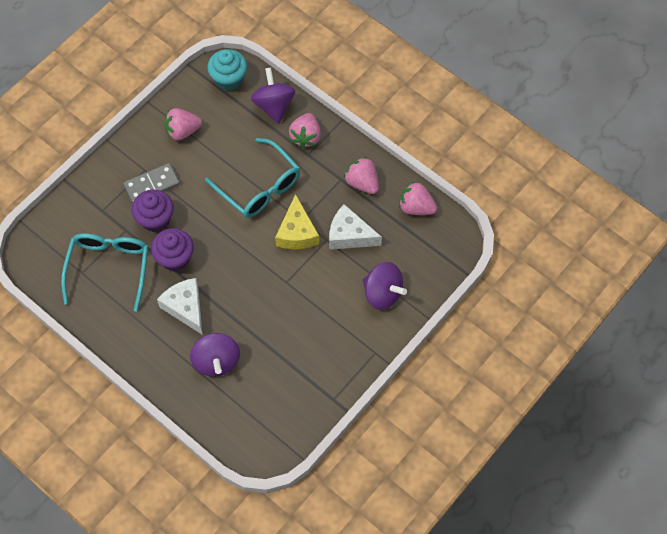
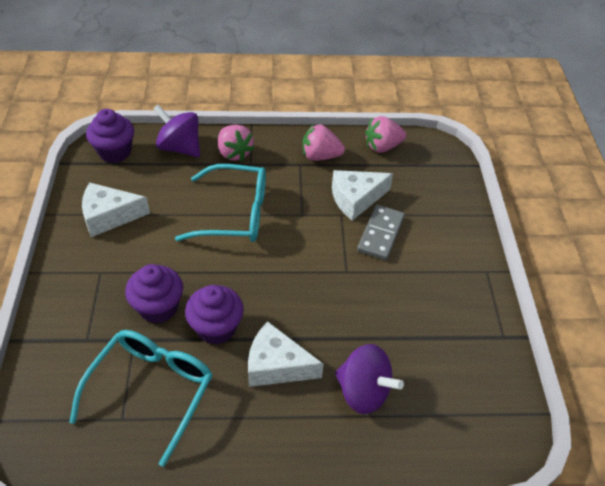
camera: 45 degrees left, 15 degrees down
turquoise glasses [61,233,148,312] -> turquoise glasses turned 60 degrees clockwise [69,330,213,467]
grey domino [123,163,180,203] -> grey domino moved to [357,205,405,260]
pink strawberry [164,108,202,141] -> white cheese [82,182,150,237]
turquoise cupcake [207,49,247,91] -> purple cupcake [86,109,134,163]
yellow cheese [275,194,319,249] -> none
purple spinning top [363,262,407,310] -> none

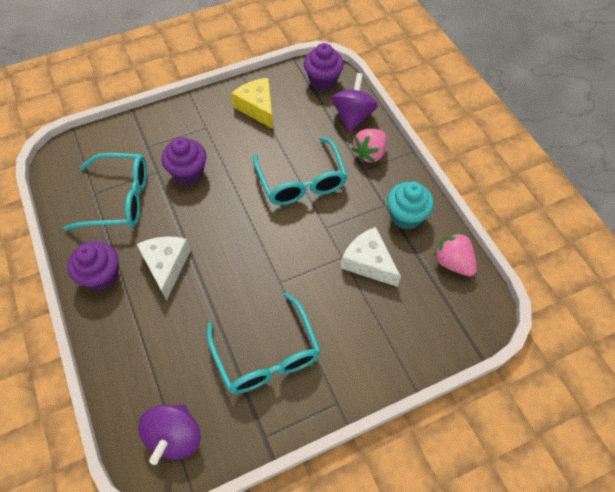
camera: 70 degrees right, 10 degrees up
white cheese [82,182,150,237] -> yellow cheese [231,78,273,129]
purple cupcake [185,285,244,345] -> purple cupcake moved to [67,241,119,291]
pink strawberry [303,124,345,161] -> turquoise cupcake [387,181,434,230]
purple spinning top [335,344,404,414] -> purple spinning top moved to [138,404,201,465]
grey domino [357,205,405,260] -> none
none -> turquoise glasses [207,292,321,394]

